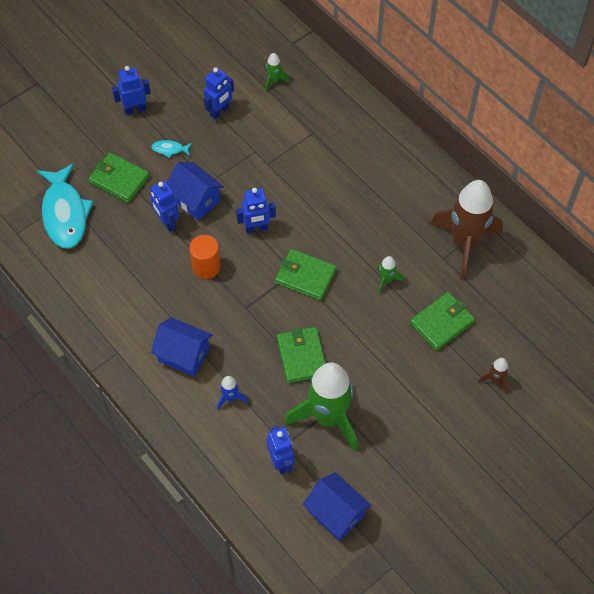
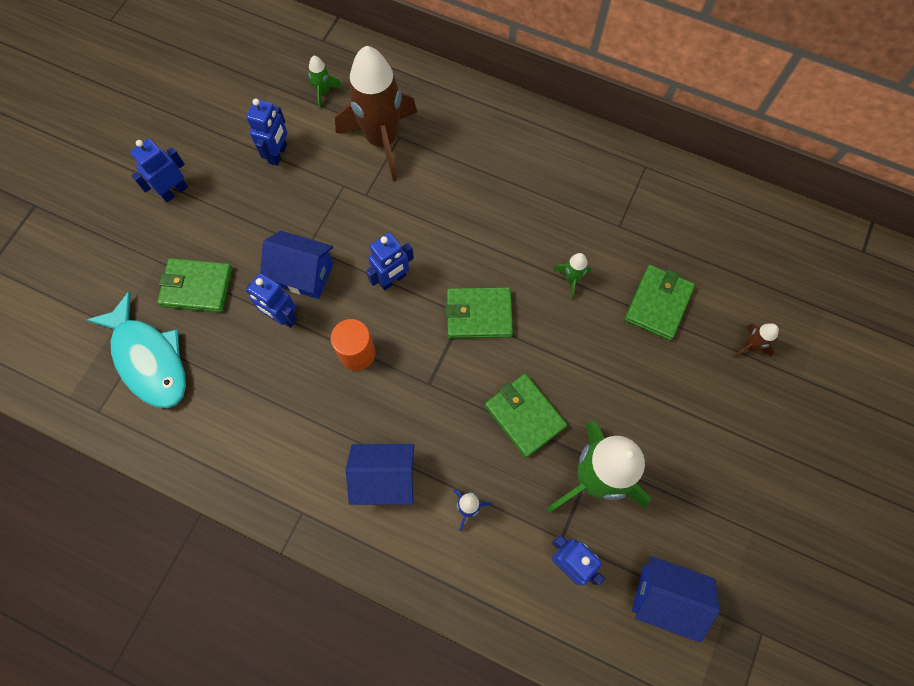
camera: 25 degrees left, 10 degrees up
turquoise fish [151,140,192,158] -> none
brown rocket [431,180,503,280] -> brown rocket moved to [335,46,417,181]

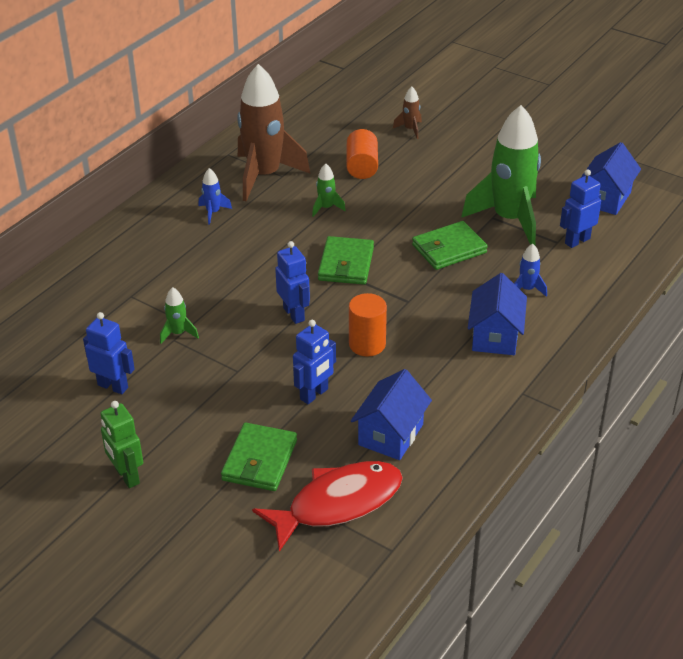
camera: 80 degrees left, 30 degrees down
turquoise fish [87,291,186,408] -> red fish [252,461,403,552]
blue robot [130,138,188,202] -> green robot [101,401,143,488]
blue house [260,231,333,299] -> blue house moved to [351,369,432,460]
green rocket [308,56,342,109] -> green rocket moved to [160,287,199,344]
brown rocket [335,46,417,181] -> brown rocket moved to [237,64,310,202]
green wallet [624,265,695,340] -> orange cylinder [347,129,378,179]
none -> blue rocket [199,168,232,225]

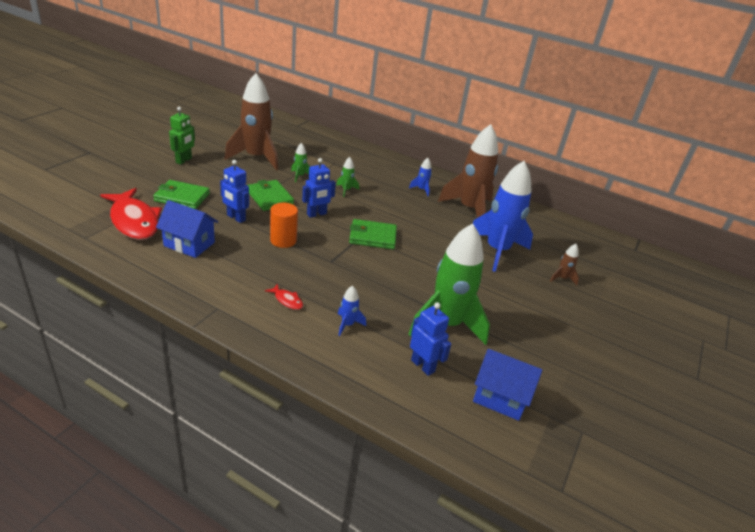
camera: 80 degrees right, 5 degrees down
blue robot [83,312,135,394] -> brown rocket [225,73,278,170]
green robot [101,401,143,488] -> green robot turned 150 degrees clockwise [169,107,195,165]
green rocket [312,164,346,217] -> green rocket moved to [336,157,359,197]
orange cylinder [347,129,378,179] -> blue rocket [472,161,533,272]
green wallet [412,221,488,270] -> green wallet moved to [248,180,294,211]
blue house [468,273,527,355] -> red fish [265,284,303,310]

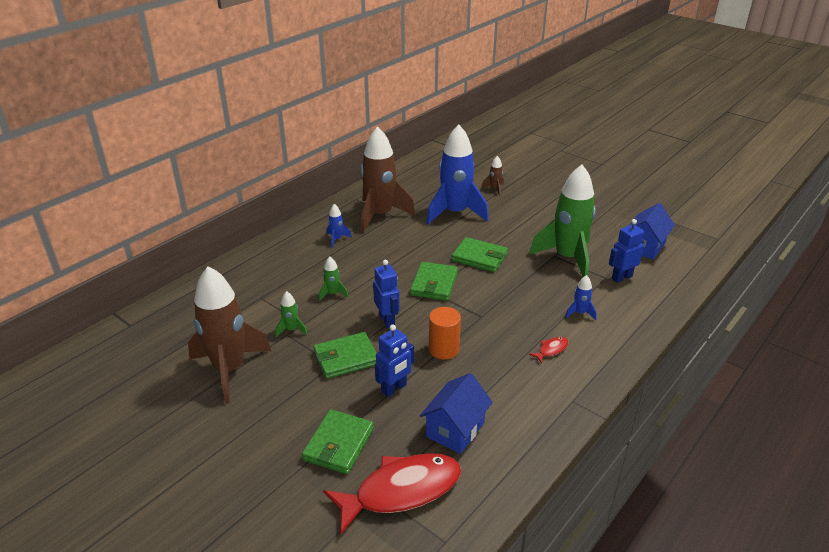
camera: 75 degrees left, 0 degrees up
green robot [169,107,195,165] -> none
none -> green wallet [452,237,508,272]

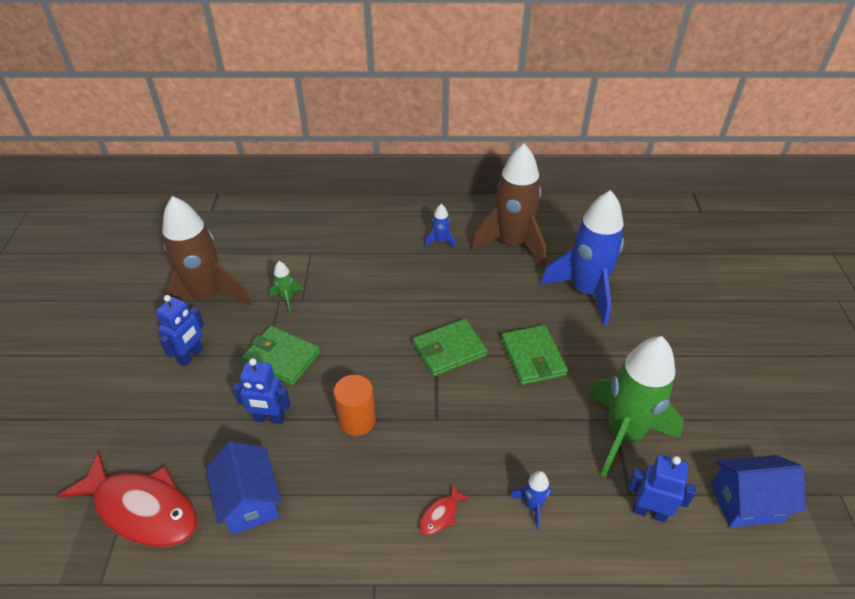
camera: 50 degrees right, 10 degrees up
green wallet [302,409,374,474] -> none
green rocket [319,257,349,301] -> none
blue robot [373,260,400,328] -> blue robot moved to [156,295,204,367]
blue house [420,373,493,454] -> blue house turned 75 degrees clockwise [206,441,281,535]
brown rocket [481,156,504,196] -> none
red fish [529,337,568,364] -> red fish turned 120 degrees clockwise [419,484,470,535]

